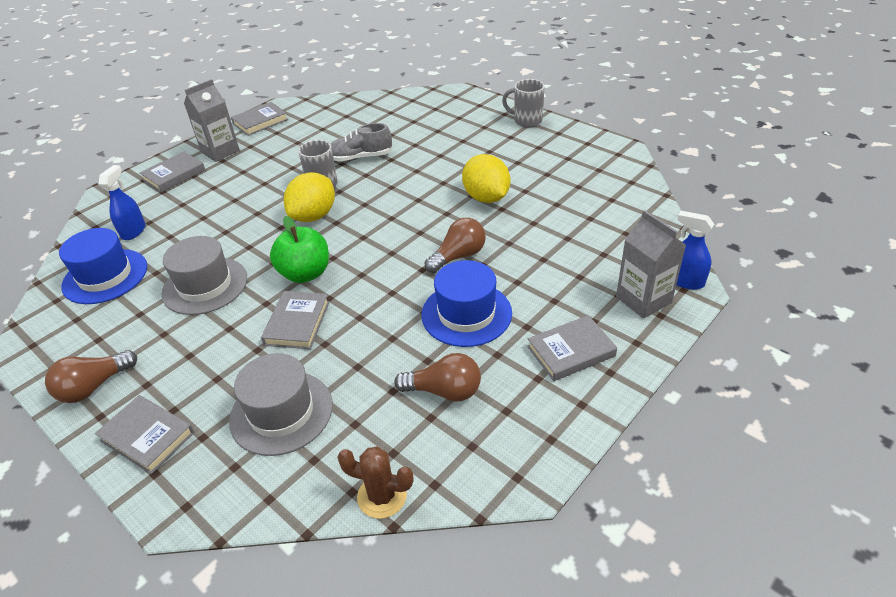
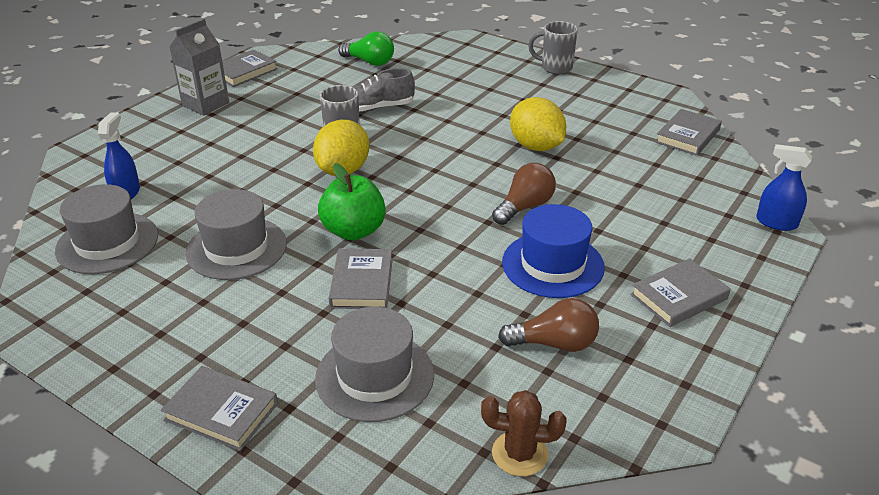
camera: 10 degrees left, 5 degrees down
brown light bulb [45,350,137,403] -> none
blue hat [59,228,147,304] -> grey hat [55,184,158,274]
grey book [140,151,205,192] -> grey book moved to [656,109,722,156]
grey carton [616,210,686,319] -> none
none -> green light bulb [338,31,394,66]

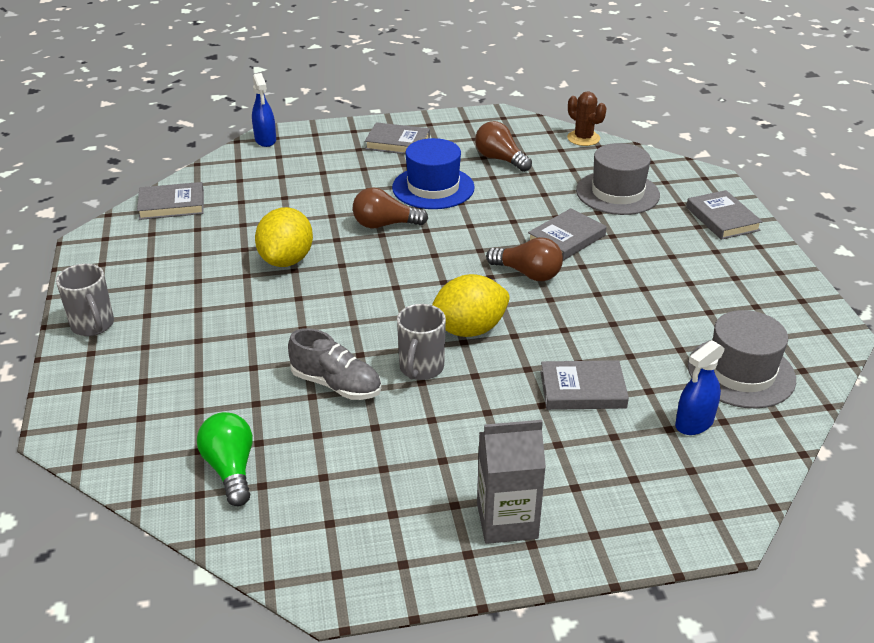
camera: 135 degrees left, 0 degrees up
grey hat [185,189,287,280] -> none
grey book [222,50,278,87] -> grey book moved to [540,360,629,410]
green apple [318,163,386,241] -> brown light bulb [486,237,563,281]

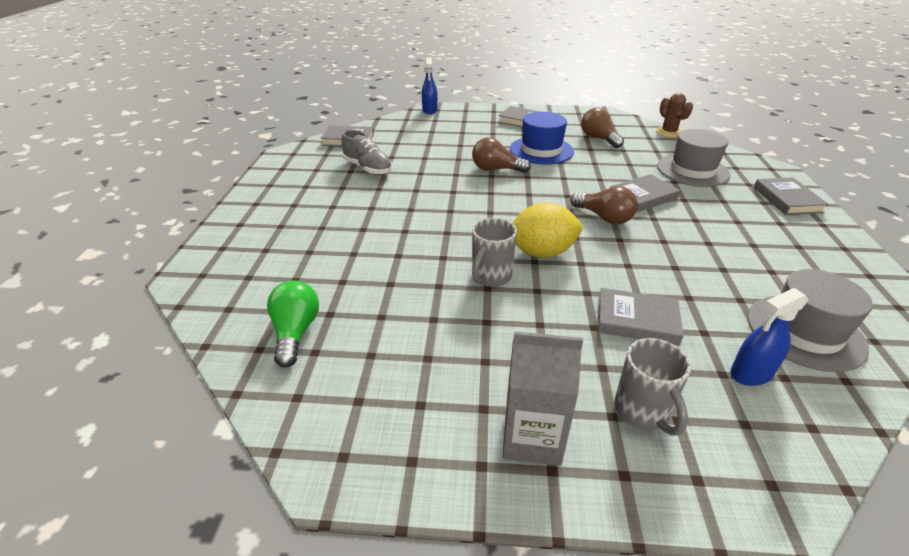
camera: 15 degrees right, 0 degrees up
grey mug [56,264,114,336] -> grey mug moved to [614,338,691,436]
yellow lemon [255,207,313,267] -> none
grey shoe [288,328,381,400] -> grey shoe moved to [341,130,392,175]

